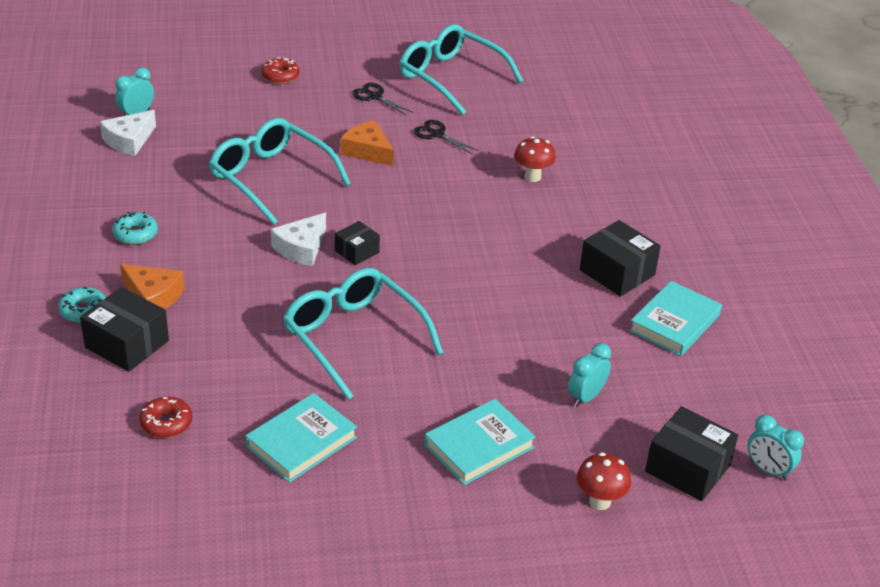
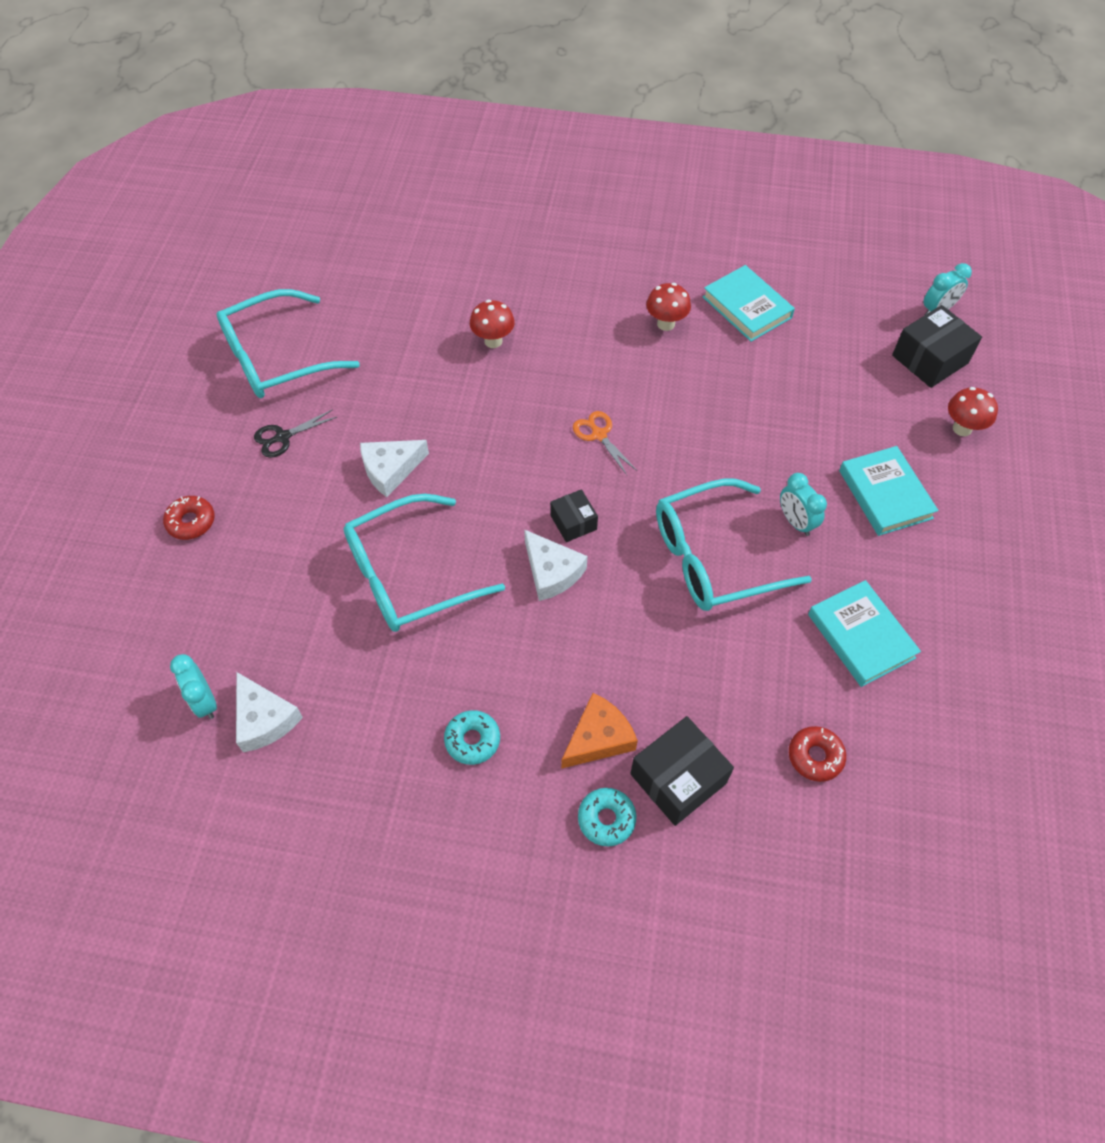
camera: 70 degrees left, 20 degrees up
orange cheese [340,120,394,166] -> white cheese [360,440,429,497]
black scissors [413,120,479,154] -> none
turquoise clock [568,343,611,407] -> turquoise clock moved to [780,473,827,536]
black box [580,220,661,297] -> red mushroom [646,283,691,331]
none -> orange scissors [573,411,637,475]

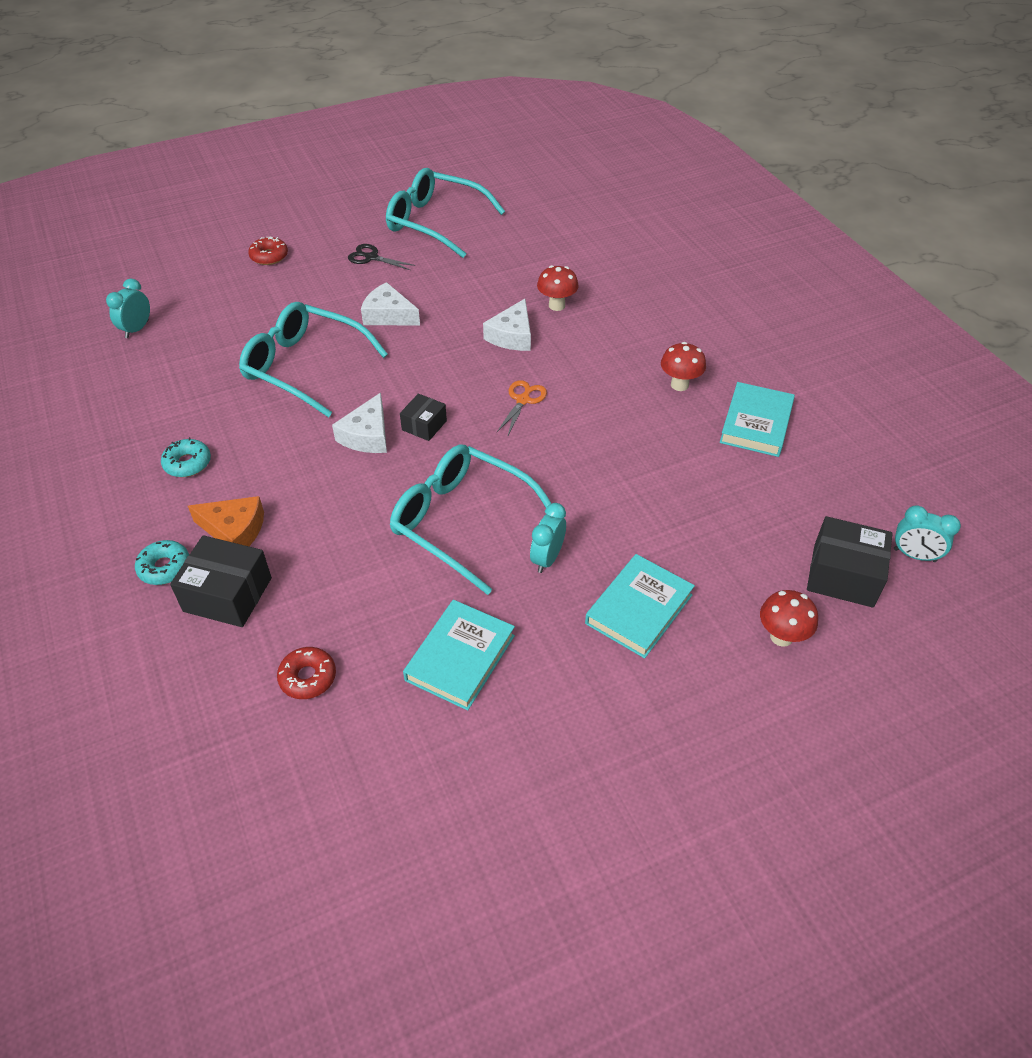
camera: 55 degrees right, 10 degrees down
white cheese [236,672,303,752] -> white cheese moved to [483,299,531,351]

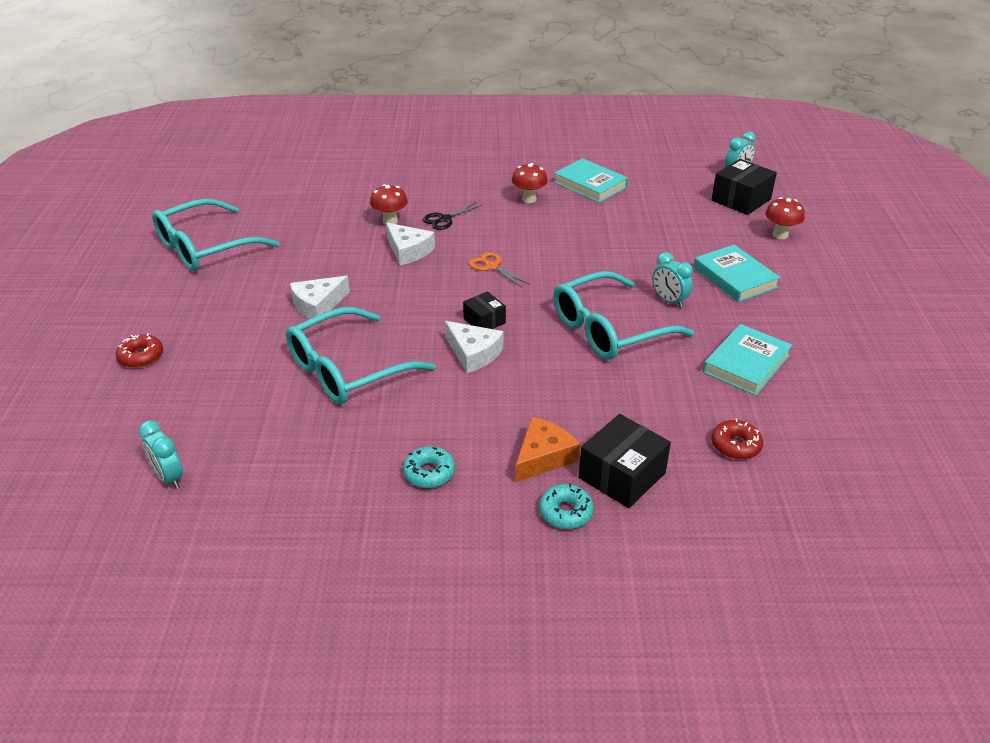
camera: 65 degrees left, 10 degrees down
black scissors [348,244,415,270] -> black scissors moved to [423,202,482,230]
turquoise book [403,600,515,711] -> turquoise book turned 75 degrees clockwise [703,324,792,396]

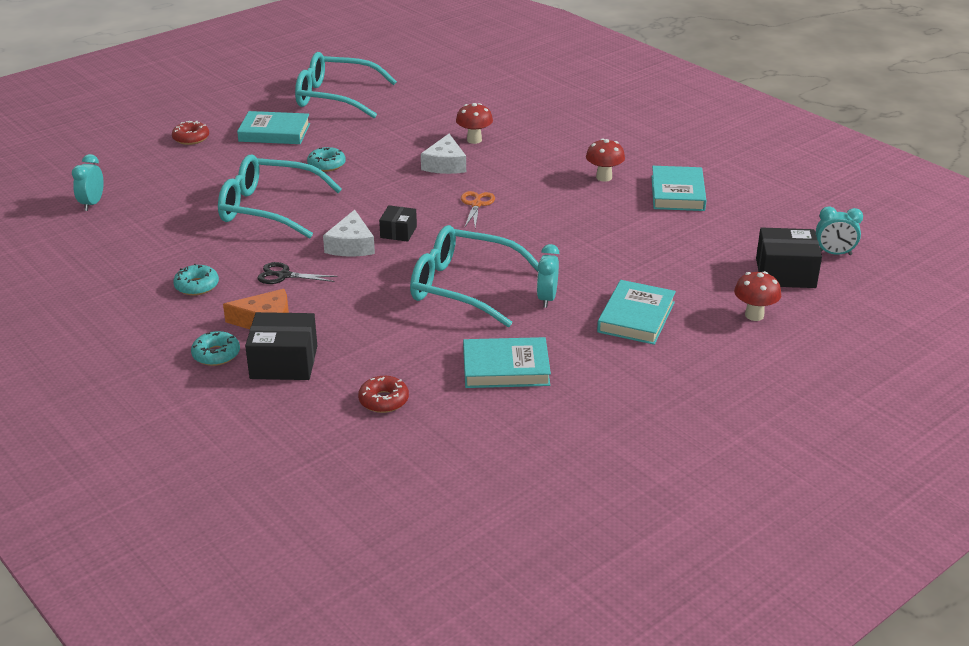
camera: 50 degrees right, 5 degrees down
white cheese [290,276,350,319] -> turquoise donut [307,147,345,172]
black scissors [423,202,482,230] -> black scissors moved to [257,262,338,284]
none -> turquoise book [237,111,310,144]

